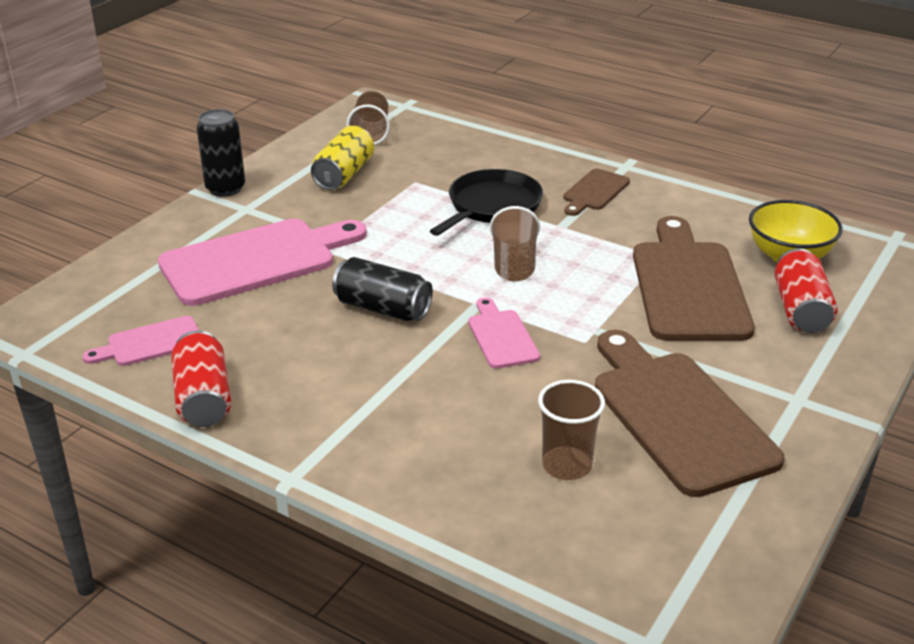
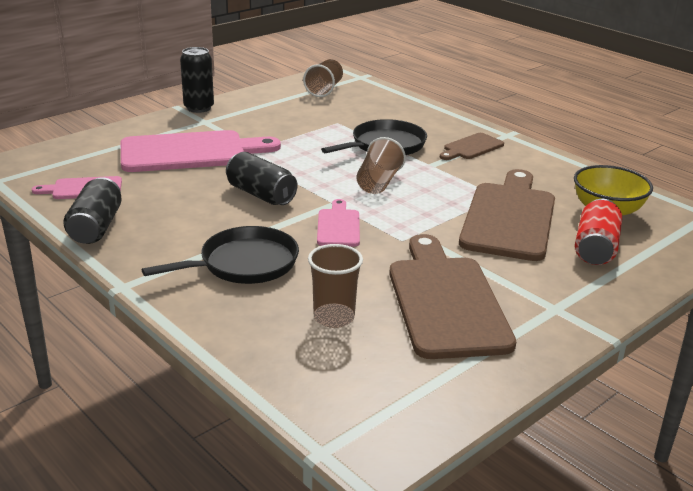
camera: 15 degrees right, 5 degrees down
red can [171,330,231,427] -> black can [63,177,122,244]
yellow can [311,125,374,190] -> none
none -> black pan [141,226,299,284]

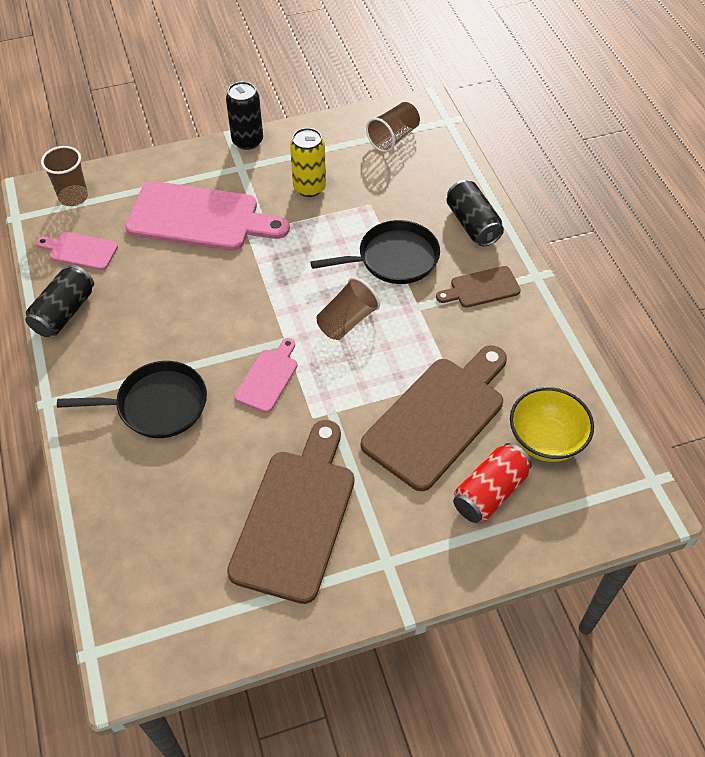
camera: 25 degrees right, 25 degrees up
black can [226,152,298,205] -> black can moved to [447,180,504,246]
brown cup [308,244,363,328] -> brown cup moved to [41,146,88,206]
none -> yellow can [290,128,326,197]

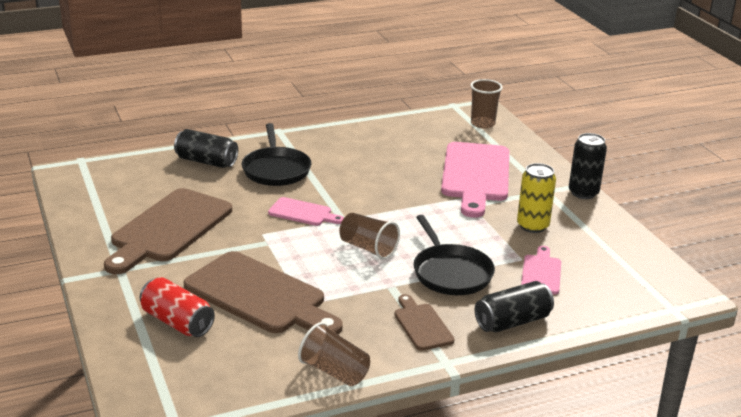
camera: 85 degrees right, 25 degrees down
black can [25,265,94,337] -> black can moved to [174,129,238,168]
pink cutting board [36,232,118,270] -> pink cutting board moved to [521,246,561,295]
brown cutting board [227,420,354,604] -> brown cutting board turned 105 degrees clockwise [104,188,232,274]
brown cup [366,102,420,152] -> brown cup moved to [298,322,370,386]
yellow bowl [510,387,594,462] -> none

